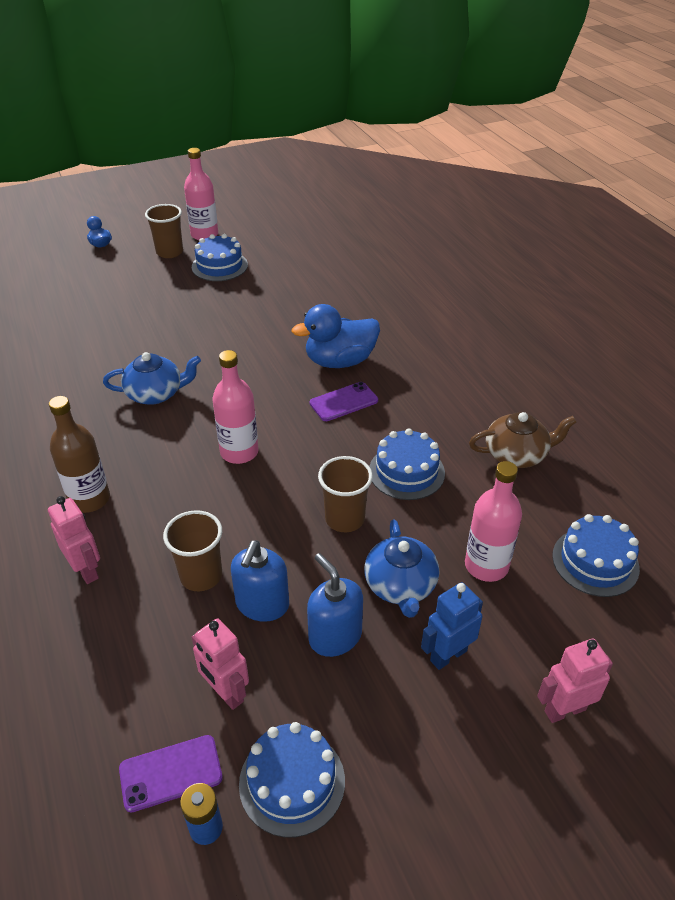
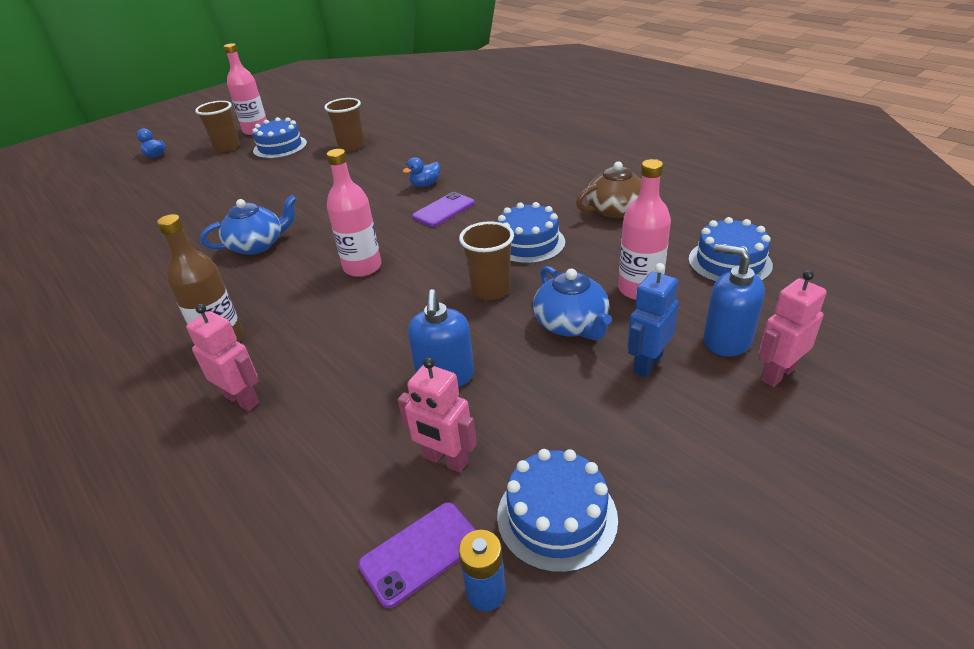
camera: 15 degrees left, 5 degrees down
brown cup [163,510,222,591] -> brown cup moved to [324,98,364,151]
blue duck [292,304,380,368] -> blue duck [403,157,440,187], size x0.48
blue soap dispenser [307,553,363,657] -> blue soap dispenser moved to [703,244,765,357]

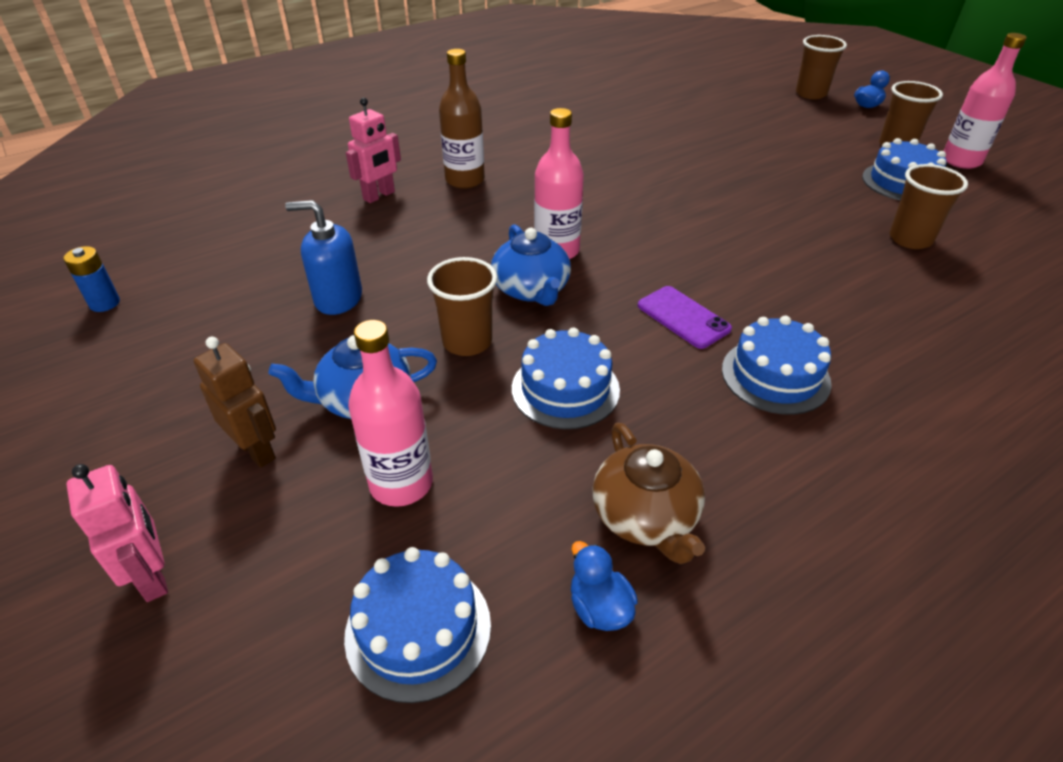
camera: 95 degrees right, 5 degrees up
blue teapot [200,195,297,255] -> blue teapot moved to [491,224,571,306]
purple phone [358,502,476,608] -> none
pink robot [398,357,477,473] -> none
blue duck [403,157,440,187] -> blue duck moved to [571,541,638,631]
blue cake [497,449,618,573] -> blue cake moved to [722,316,832,415]
blue robot [627,263,679,378] -> brown robot [194,337,276,468]
blue soap dispenser [703,244,765,357] -> none
none -> brown cup [796,35,847,99]

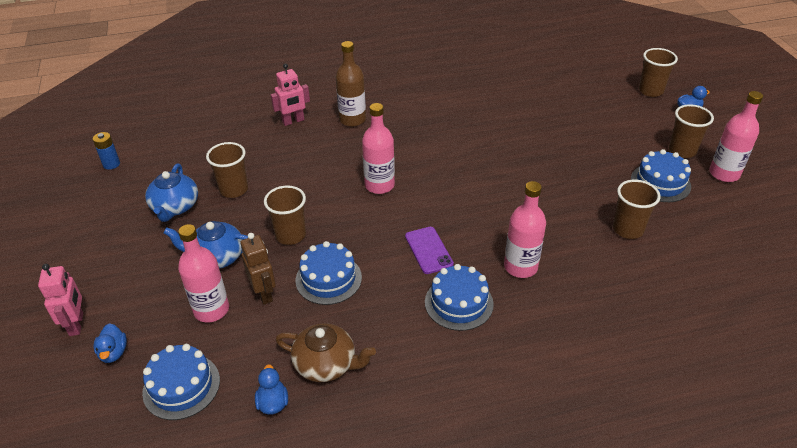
camera: 20 degrees right, 0 degrees up
brown robot [194,337,276,468] -> brown robot moved to [240,233,276,305]
blue soap dispenser [285,200,362,315] -> brown cup [206,142,248,198]
blue teapot [491,224,571,306] -> blue teapot moved to [145,164,198,222]
brown teapot [592,423,705,564] -> brown teapot turned 75 degrees counterclockwise [276,323,376,382]
none -> blue duck [94,324,127,363]
none -> pink bottle [504,181,546,278]

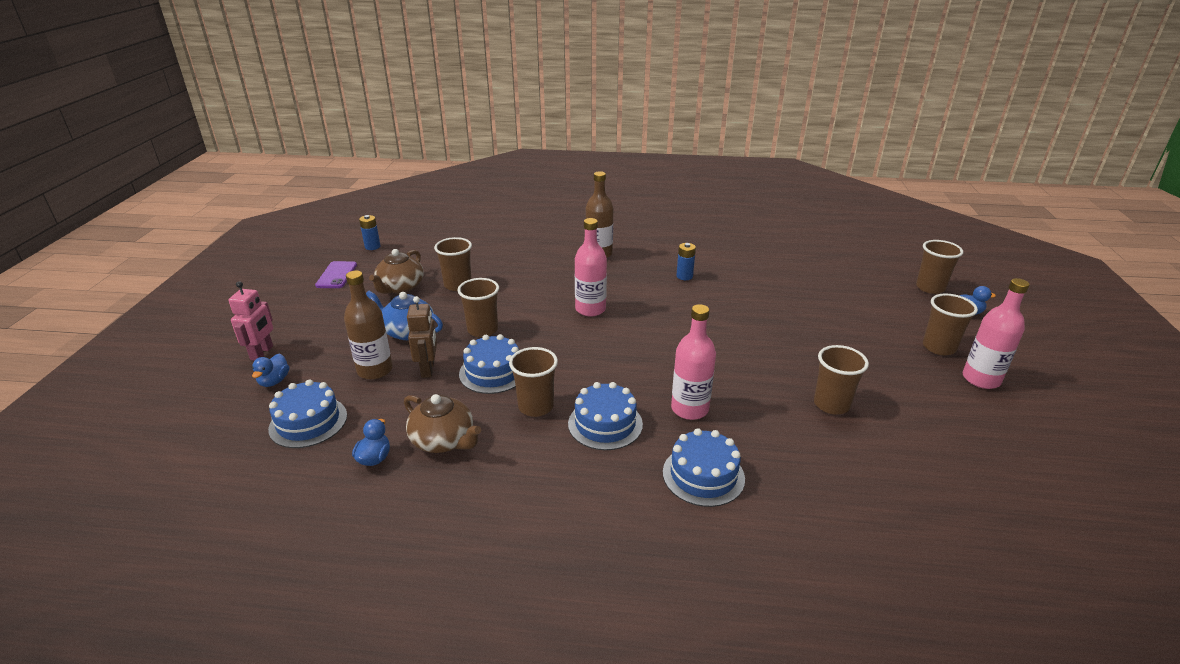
camera: 20 degrees right, 10 degrees down
blue teapot [145,164,198,222] -> brown teapot [369,249,424,294]
pink bottle [178,224,229,322] -> brown bottle [344,270,393,380]
pink robot [271,64,310,126] -> none
purple phone [405,227,454,274] -> purple phone moved to [315,261,357,288]
blue cake [631,149,691,202] -> blue cake moved to [663,428,745,507]
none -> brown cup [509,347,558,417]
none -> blue battery [676,243,696,280]

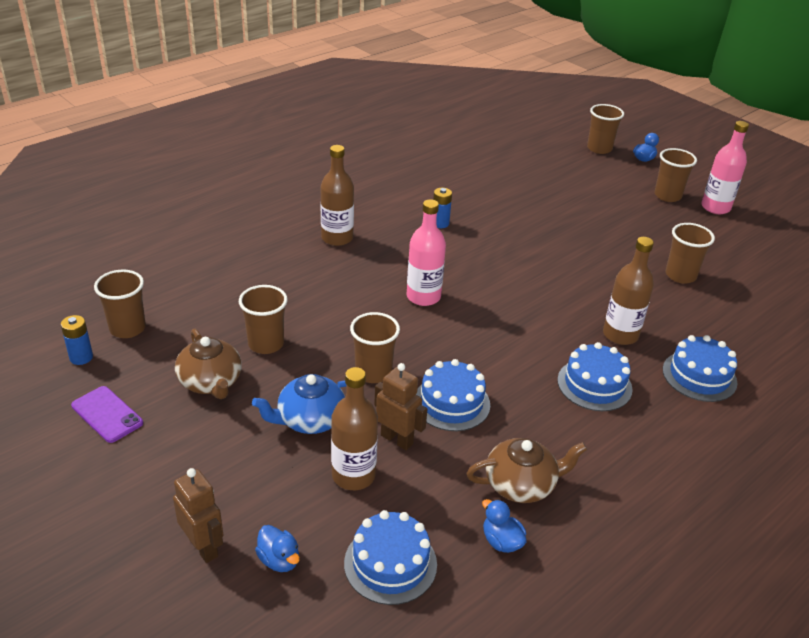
camera: 50 degrees left, 5 degrees up
pink robot [228,281,273,361] -> brown robot [173,468,223,563]
brown cup [509,347,558,417] -> brown cup moved to [94,270,146,338]
pink bottle [671,304,716,420] -> brown bottle [603,237,654,345]

